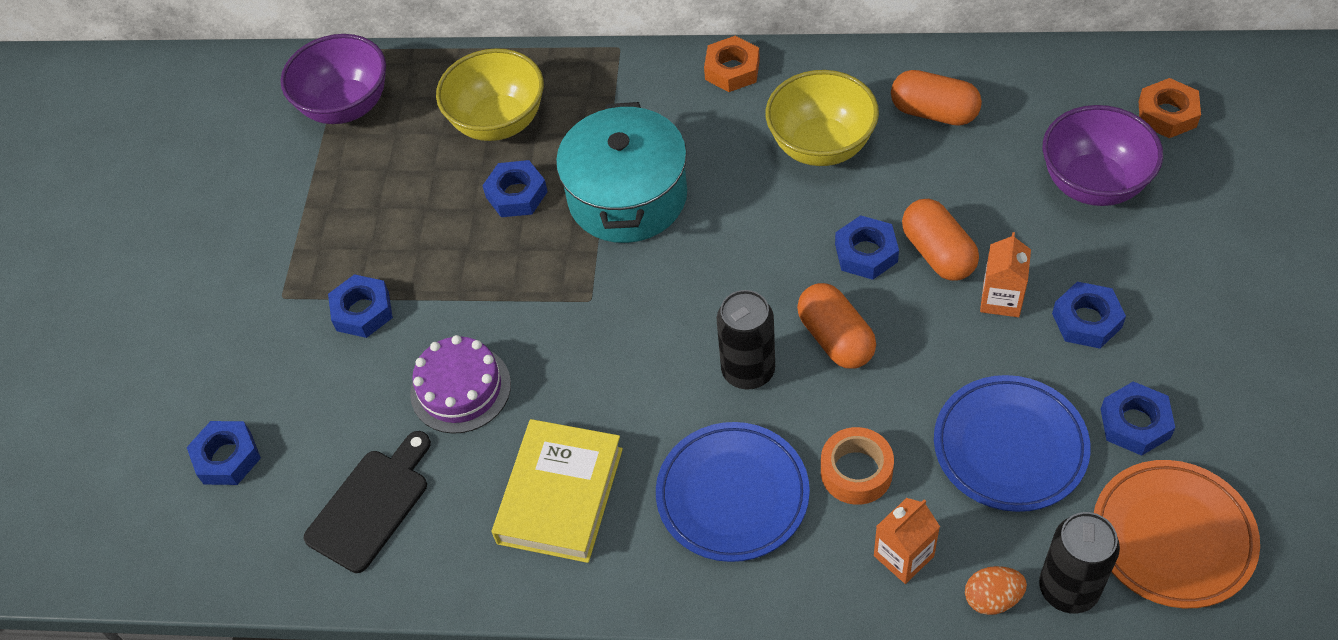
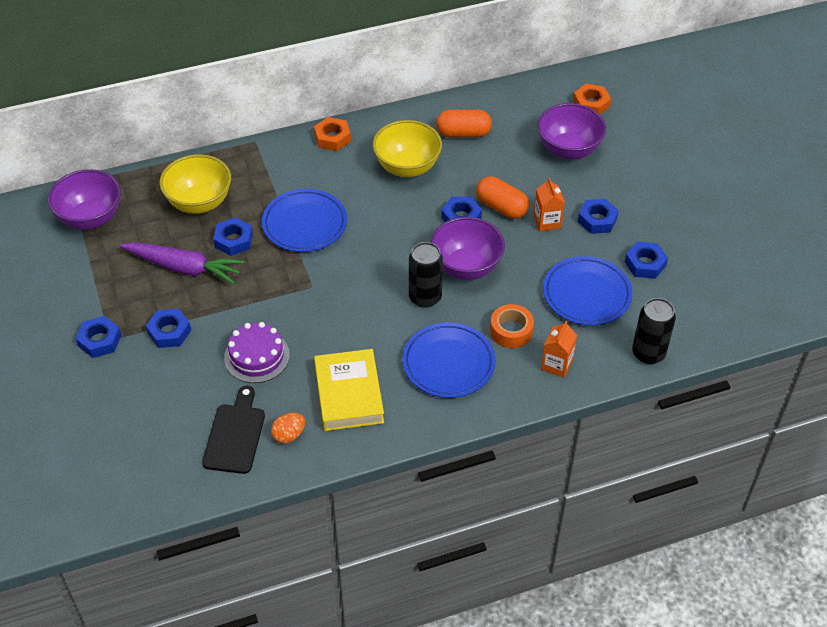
camera: 30 degrees left, 5 degrees down
blue nut [187,421,261,485] -> blue nut moved to [76,316,121,358]
turquoise pot [556,102,687,243] -> blue plate [262,189,347,252]
orange capsule [797,283,876,369] -> purple bowl [431,217,505,280]
orange egg [965,566,1027,615] -> orange egg moved to [271,413,305,443]
orange plate [1094,460,1260,608] -> none
none -> purple carrot [120,242,244,284]

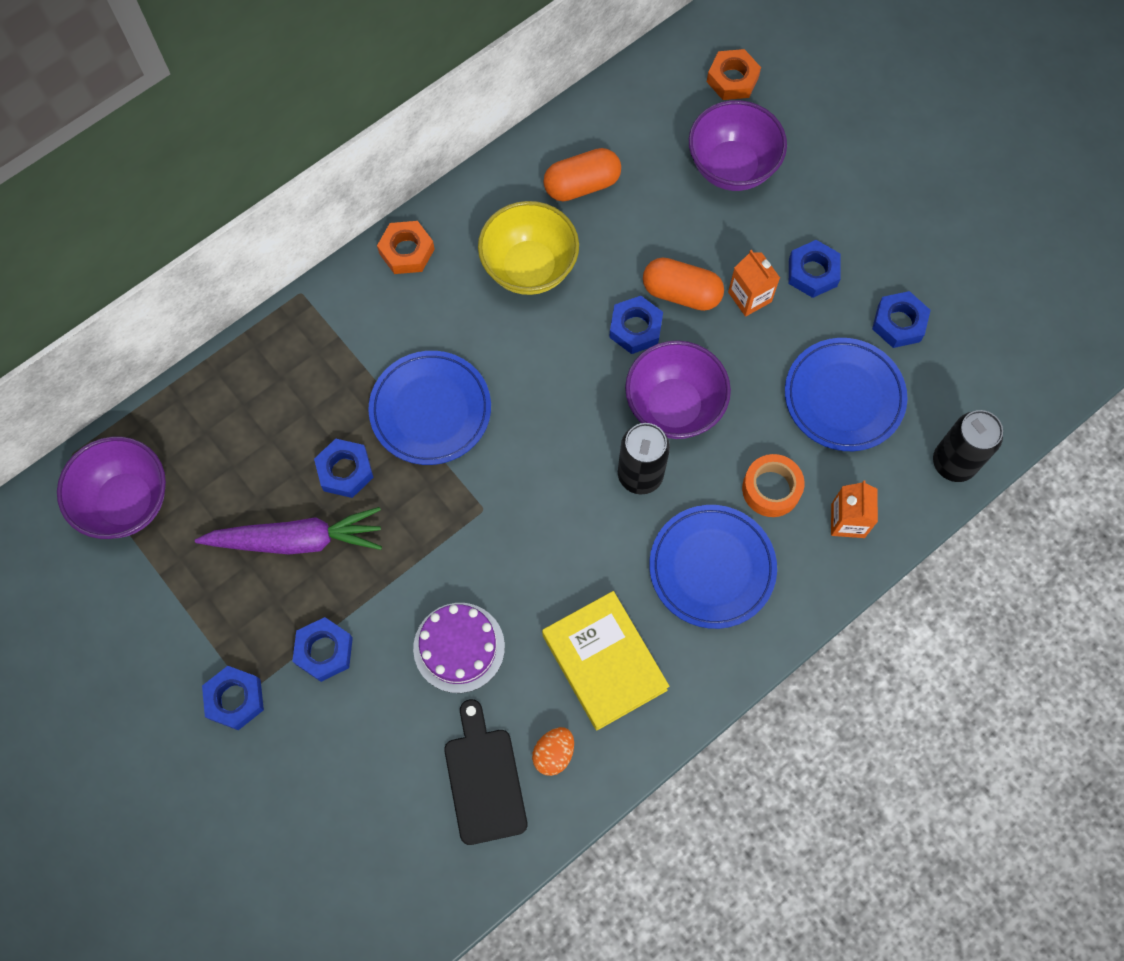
camera: 20 degrees left, 20 degrees up
yellow bowl [159,154,231,214] -> none

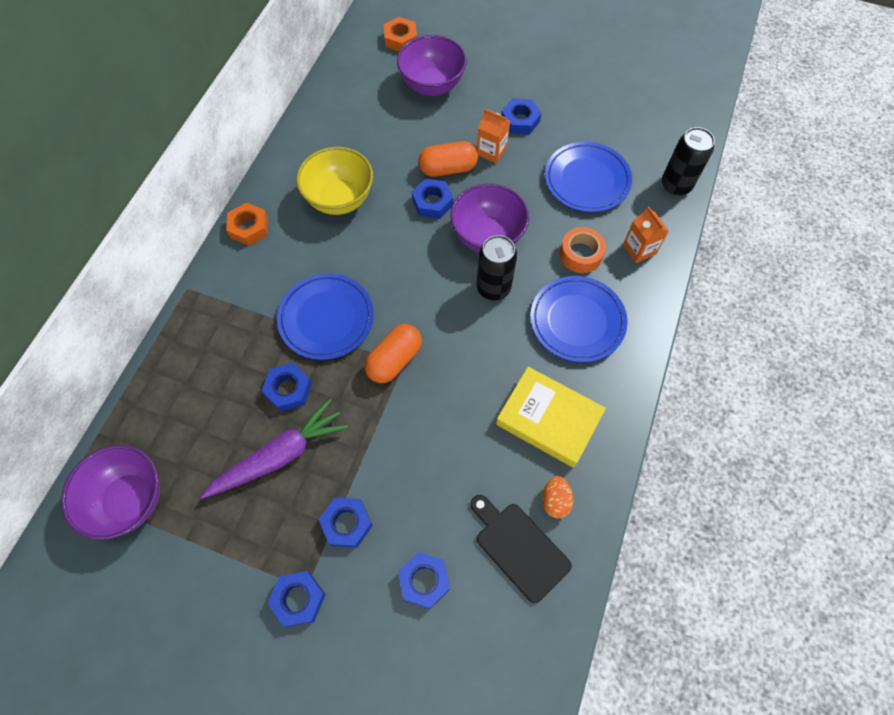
camera: 30 degrees left, 5 degrees down
purple cake [413,603,505,693] -> none
orange capsule [543,148,621,201] -> orange capsule moved to [365,324,422,383]
blue nut [872,291,931,348] -> blue nut moved to [398,552,450,609]

